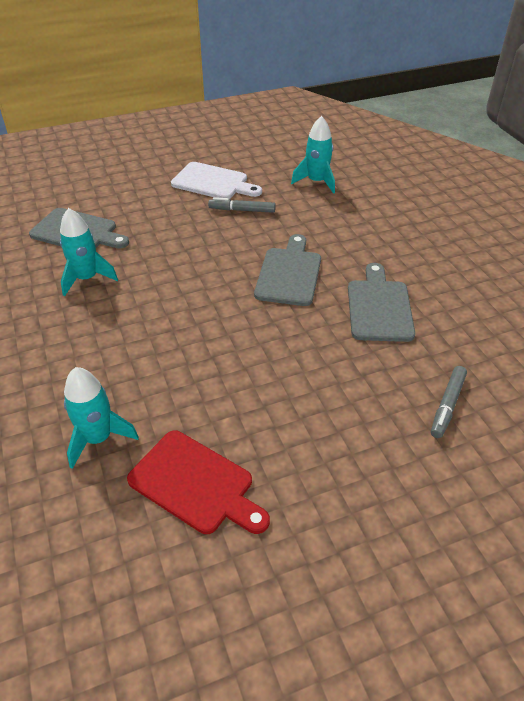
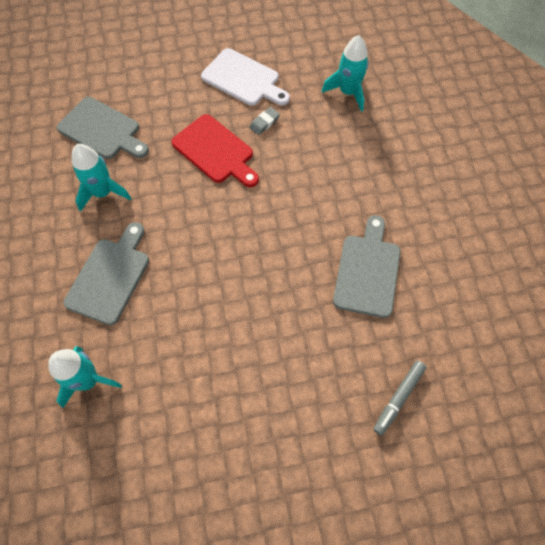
camera: 10 degrees right, 20 degrees up
red cutting board [127,430,270,534] -> red cutting board moved to [171,114,259,187]
grey marker [208,197,275,213] -> grey eraser [249,107,280,135]
grey cutting board [254,234,321,306] -> grey cutting board moved to [63,222,149,325]

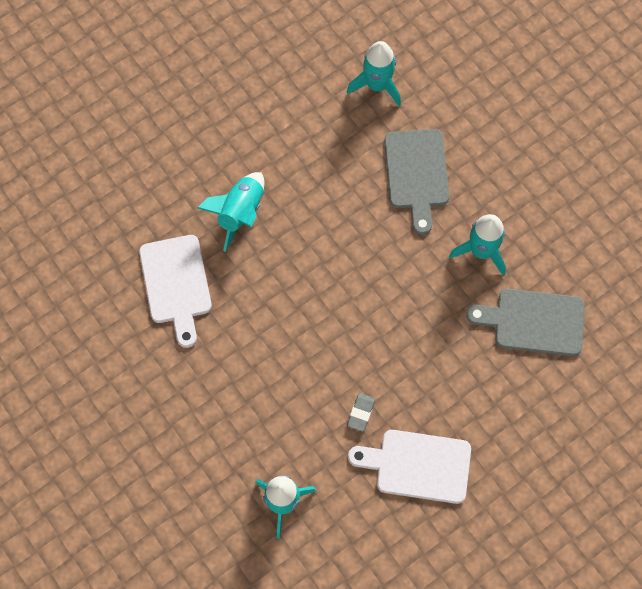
camera: 155 degrees right, 5 degrees up
red cutting board [171,114,259,187] -> none
grey cutting board [333,215,401,318] -> white cutting board [139,235,212,348]
grey marker [373,361,426,436] -> none
none -> turquoise rocket [197,172,265,252]

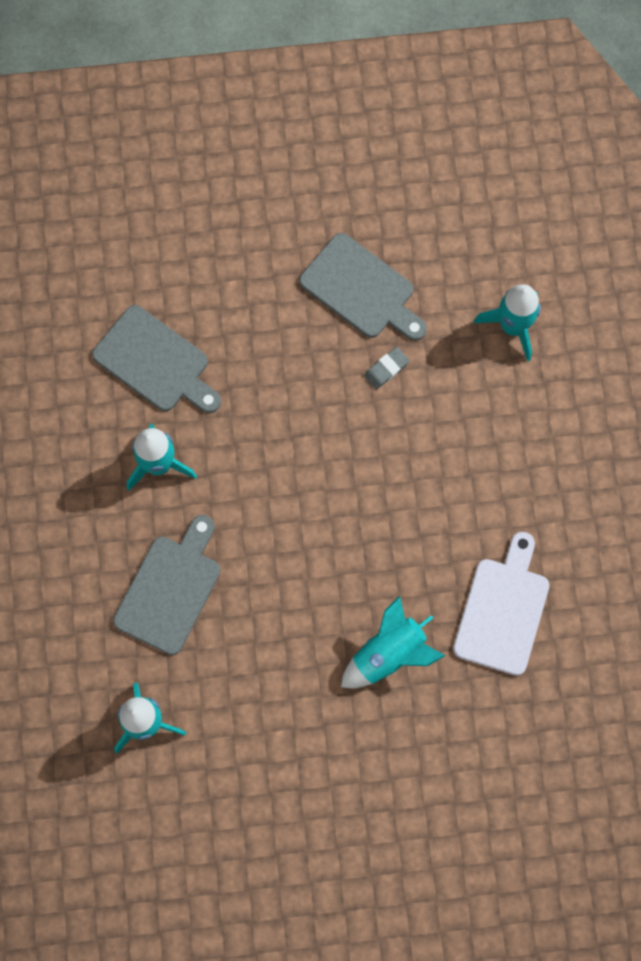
camera: 150 degrees left, 5 degrees up
white cutting board [348,430,471,504] -> grey cutting board [299,233,427,341]

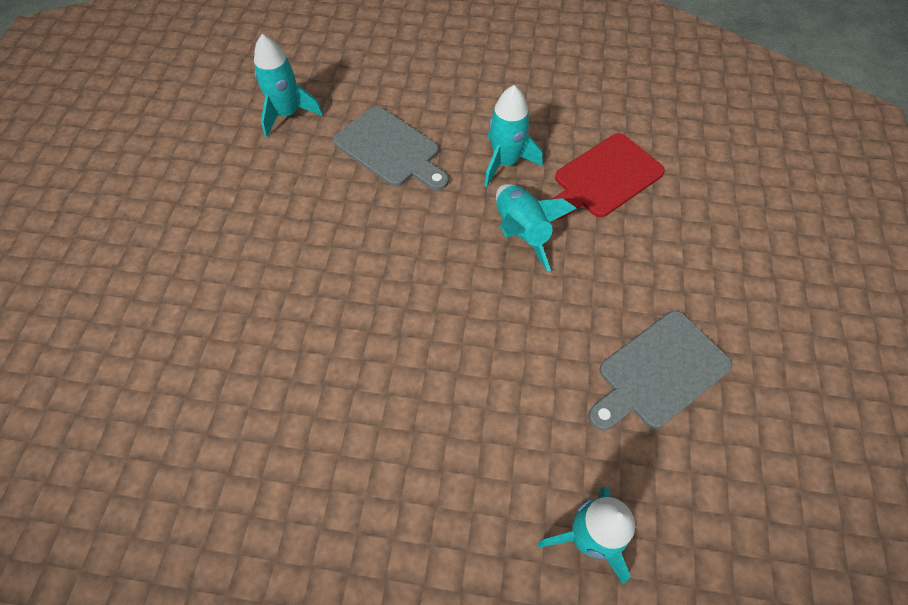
camera: 105 degrees right, 15 degrees down
grey cutting board [92,305,221,413] -> red cutting board [552,133,665,220]
turquoise rocket [341,596,446,688] -> turquoise rocket moved to [496,184,577,272]
grey eraser [364,347,409,389] -> none
white cutting board [453,532,549,676] -> none

